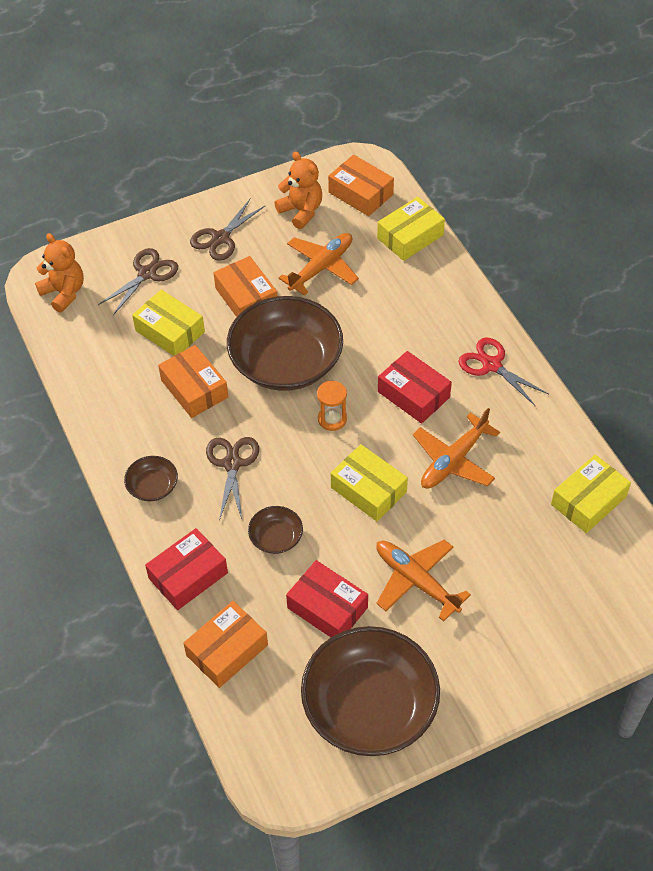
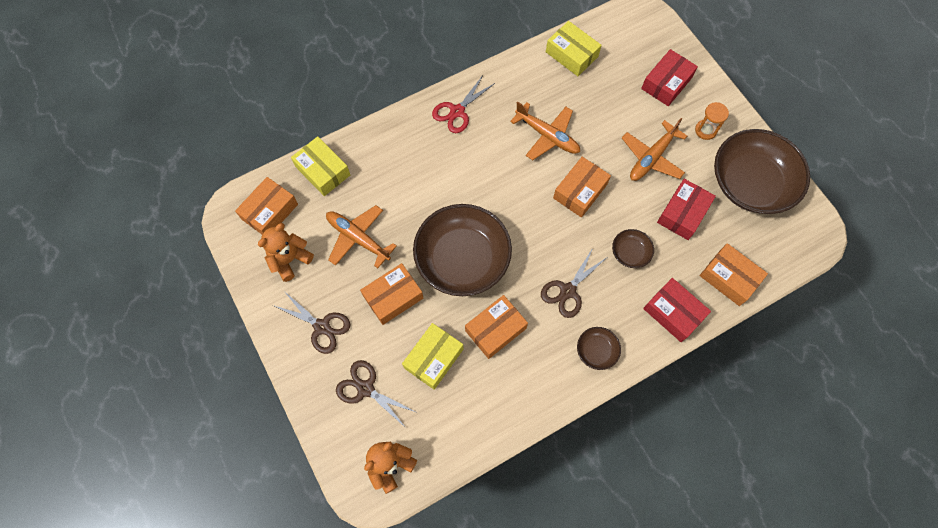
camera: 95 degrees left, 15 degrees up
brown scissors [206,437,259,520] -> brown scissors turned 45 degrees counterclockwise [541,248,606,318]
orange hourglass [317,381,347,431] -> orange hourglass moved to [695,102,729,140]
yellow box [331,444,408,522] -> orange box [553,157,611,217]
red box [378,351,452,424] -> red box moved to [641,49,698,106]

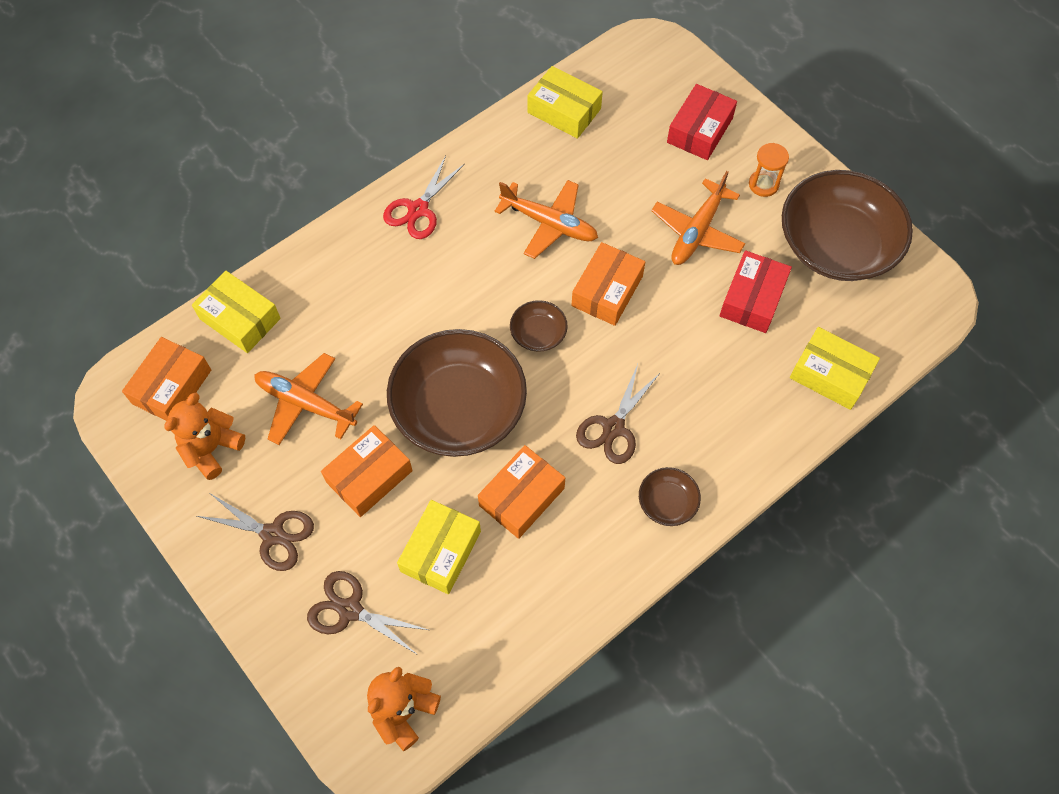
camera: 10 degrees left, 5 degrees down
brown bowl [612,229,654,268] -> brown bowl moved to [510,300,568,352]
red box [643,278,711,342] -> none
orange box [700,243,768,306] -> yellow box [790,327,880,410]

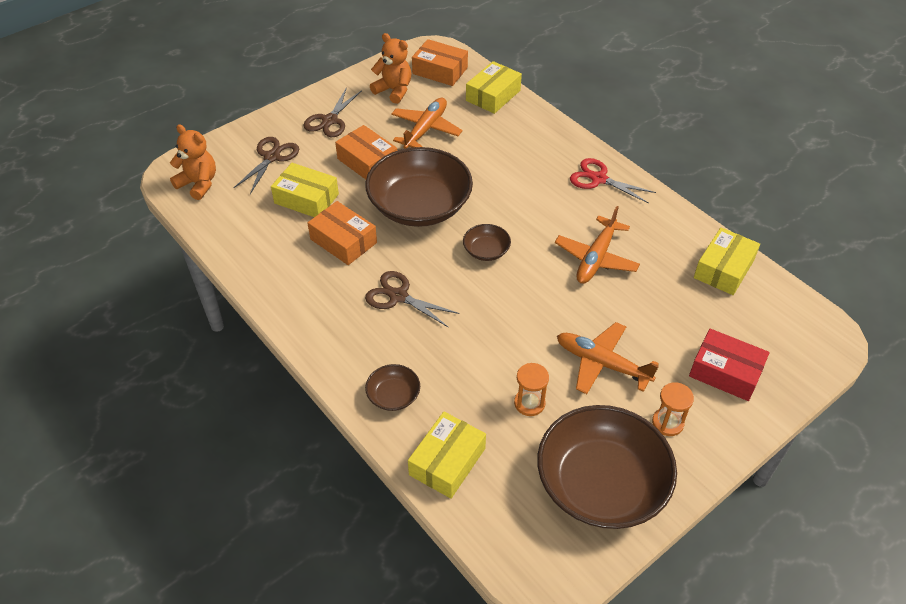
camera: 90 degrees right, 15 degrees down
orange box [571,242,645,326] -> none
brown bowl [639,467,701,526] -> brown bowl moved to [365,364,420,411]
red box [719,250,792,333] -> orange hourglass [514,363,549,416]

